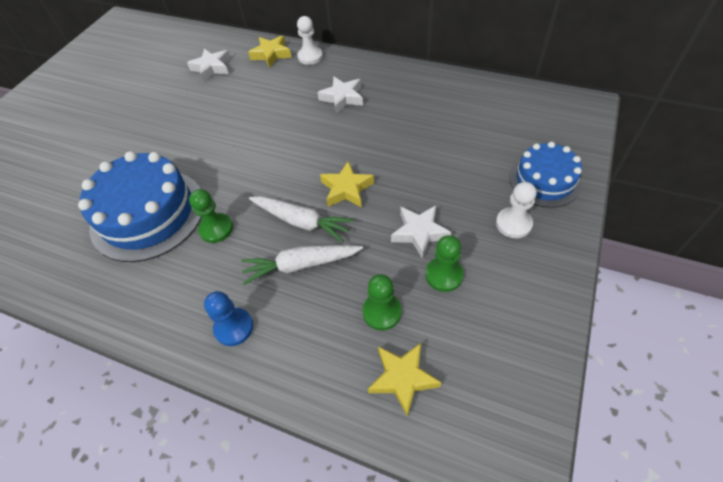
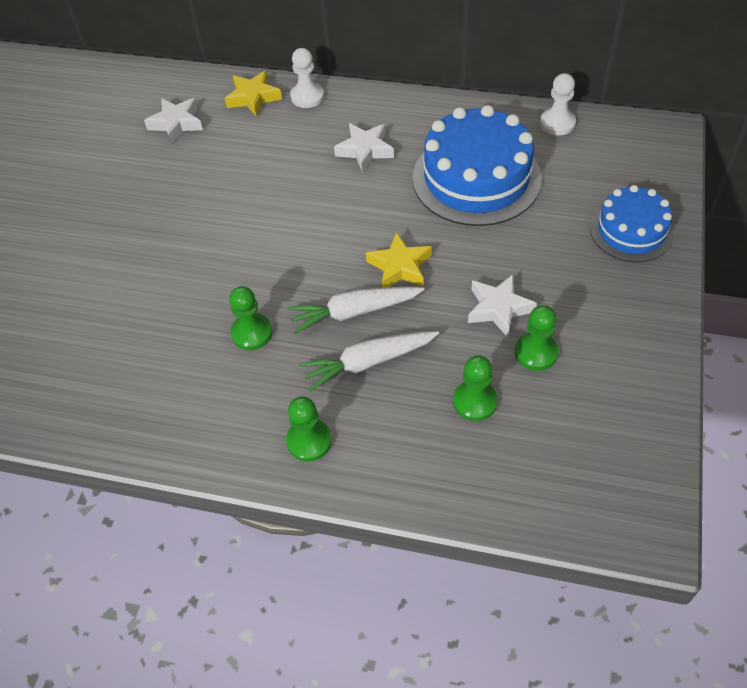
camera: 10 degrees left, 0 degrees up
blue cake [78,151,202,262] -> blue cake moved to [412,105,542,226]
blue pawn [204,291,253,346] -> green pawn [286,396,332,461]
white carrot [249,196,354,242] -> white carrot turned 150 degrees clockwise [287,287,425,334]
yellow star [368,343,441,417] -> none
white pawn [496,182,537,238] -> white pawn moved to [540,73,576,136]

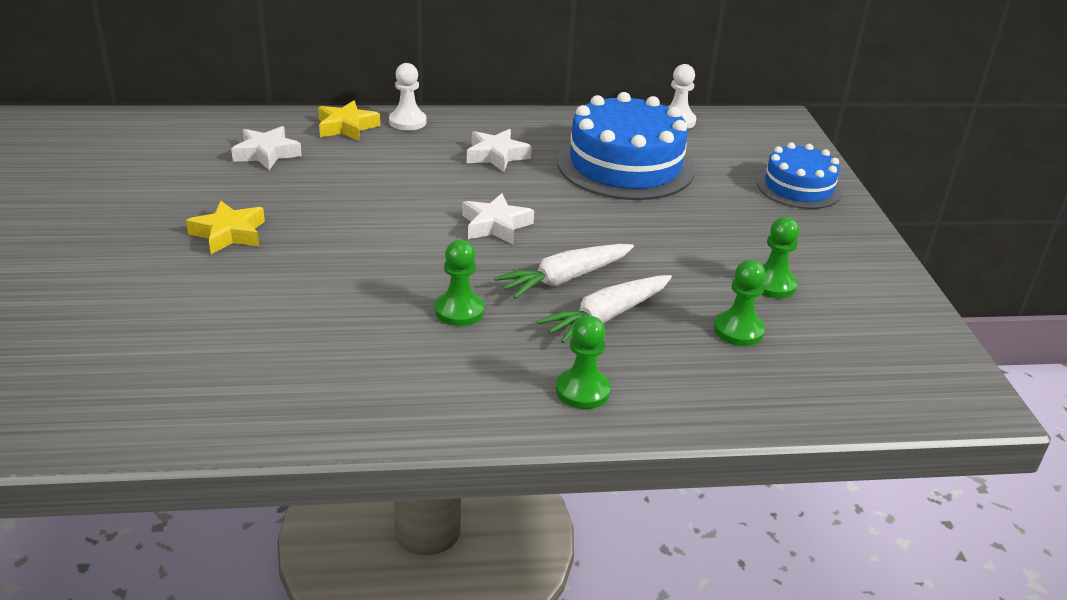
camera: 25 degrees left, 20 degrees down
yellow star [366,232,432,288] -> yellow star moved to [186,201,265,254]
white star [468,275,537,337] -> white star moved to [462,193,534,244]

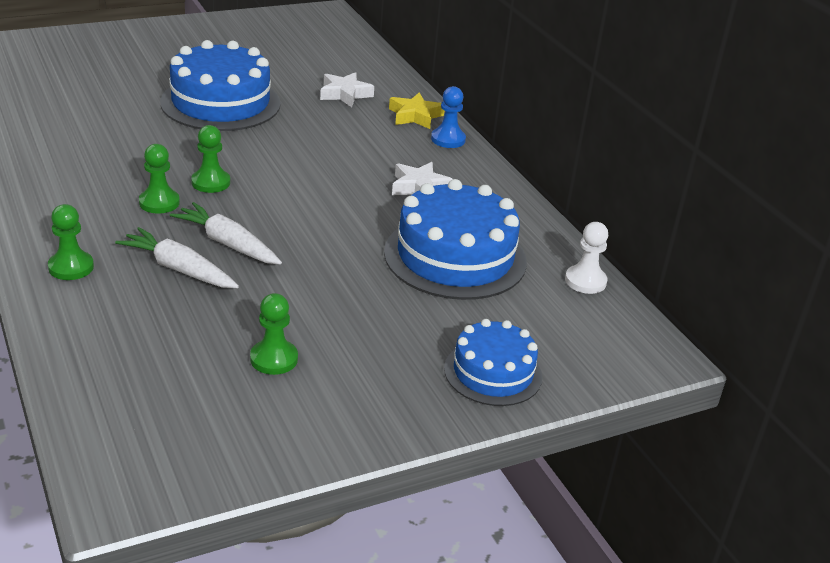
camera: 70 degrees right, 0 degrees up
yellow star [186,201,265,254] -> blue cake [160,40,281,131]
white pawn [389,63,427,131] -> blue pawn [431,86,466,148]
white star [462,193,534,244] -> none
green pawn [714,260,766,346] -> green pawn moved to [191,125,230,193]

